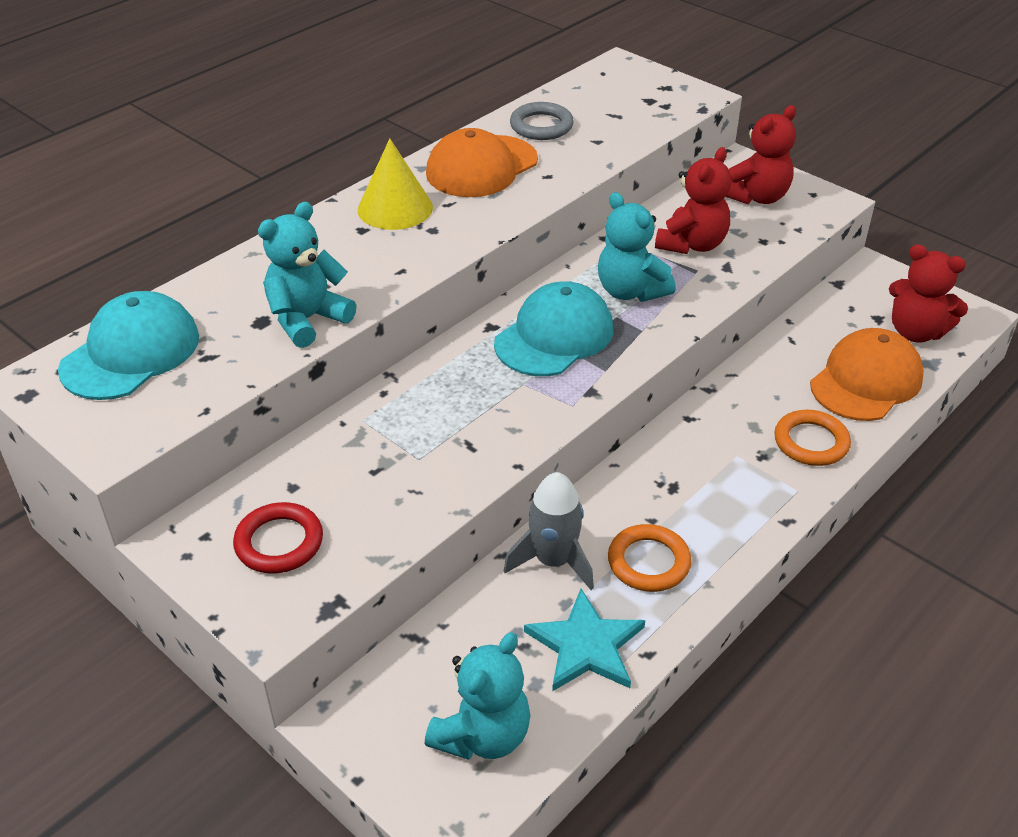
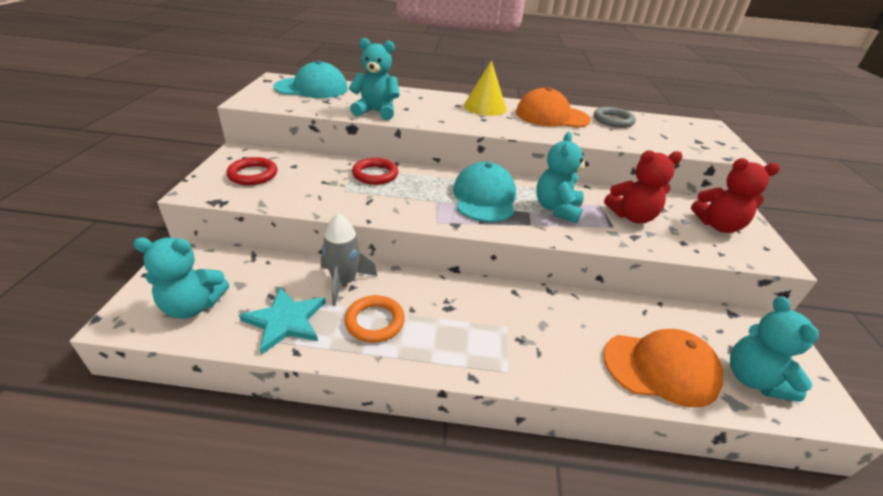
camera: 50 degrees right, 5 degrees down
turquoise cap [494,281,613,376] -> turquoise cap turned 90 degrees counterclockwise [453,162,516,222]
orange ring [774,410,851,466] -> none
red teddy bear [889,244,968,343] -> turquoise teddy bear [730,296,819,402]
none -> red ring [352,158,398,185]

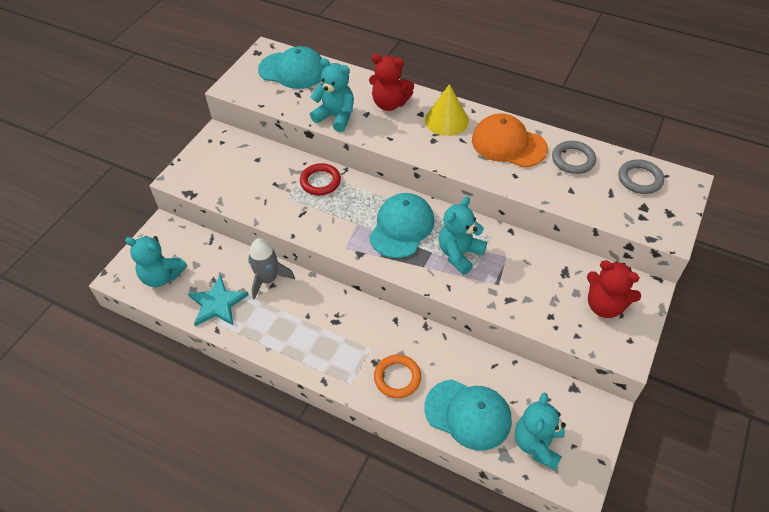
camera: 25 degrees right, 15 degrees up
red ring [226,157,277,185] -> none
orange ring [344,295,405,343] -> orange ring moved to [374,354,421,398]
orange cap [603,329,723,407] -> turquoise cap [424,379,512,451]
red teddy bear [604,150,683,224] -> red teddy bear moved to [369,54,414,111]
none -> grey ring [618,159,664,194]

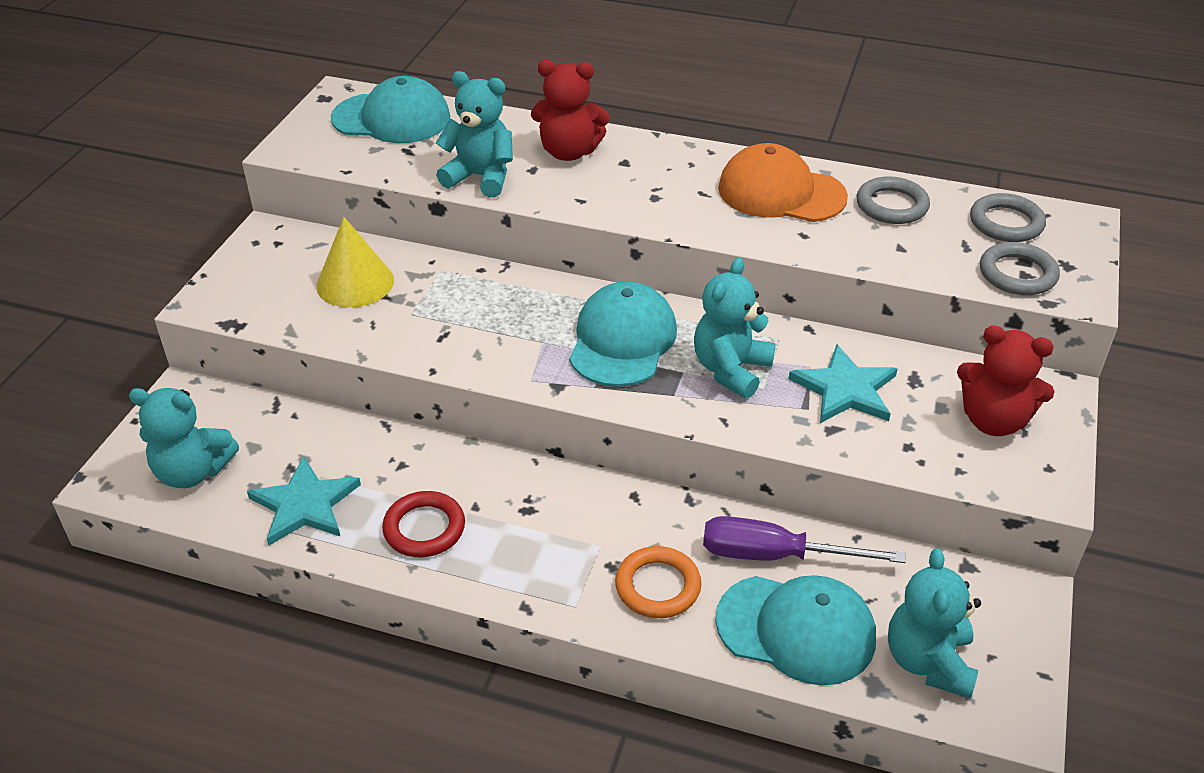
camera: 10 degrees left, 10 degrees down
grey rocket [248,238,295,300] -> none
red ring [300,163,341,195] -> red ring moved to [382,491,465,557]
yellow cone [425,84,469,136] -> yellow cone moved to [316,217,394,308]
none -> purple screwdriver [703,516,906,563]
none -> turquoise star [789,344,897,423]
none -> grey ring [980,242,1060,295]

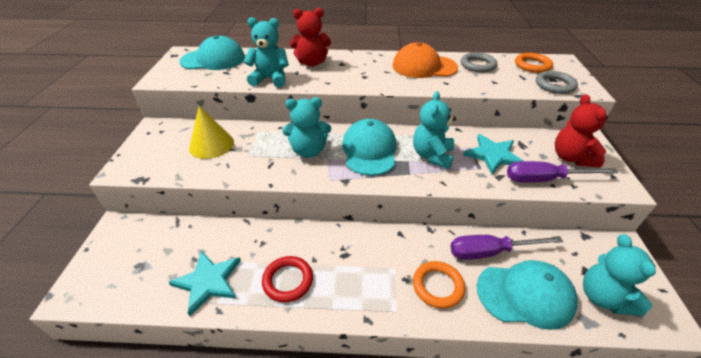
camera: 15 degrees left, 0 degrees up
turquoise teddy bear [129,388,239,488] -> turquoise teddy bear moved to [282,97,331,158]
red teddy bear [957,326,1055,436] -> red teddy bear turned 75 degrees clockwise [555,94,608,167]
grey ring [970,193,1046,242] -> orange ring [515,53,553,73]
none -> purple screwdriver [507,161,618,183]

